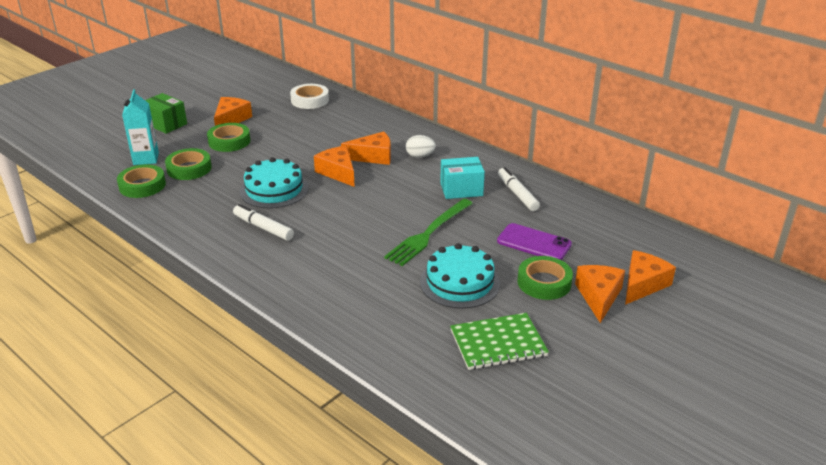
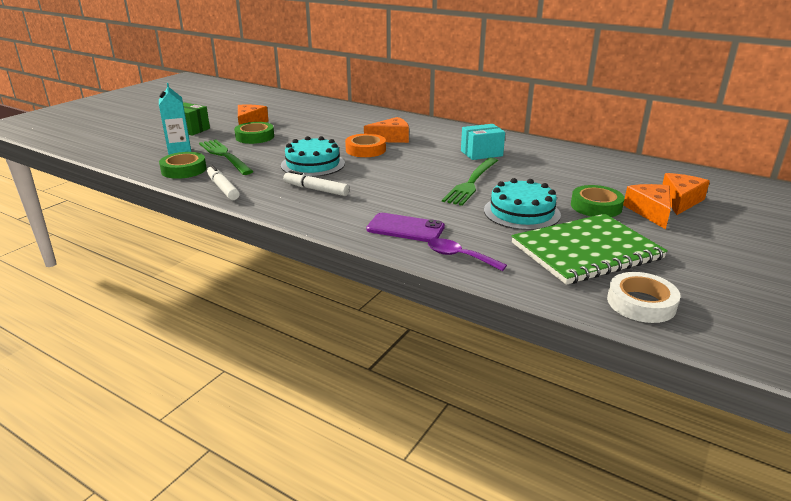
camera: 10 degrees left, 5 degrees down
green tape [165,148,212,180] -> green fork [199,139,254,175]
white tape [290,84,329,109] -> white tape moved to [607,272,681,323]
orange cheese [314,146,355,187] -> orange tape [345,134,386,157]
white egg [406,135,436,158] -> none
green notebook [450,313,549,370] -> green notebook [511,214,668,285], size x1.51
purple phone [497,223,572,260] -> purple phone moved to [366,213,445,242]
white marker [498,167,540,211] -> white marker moved to [207,165,240,200]
none -> purple spoon [428,238,507,271]

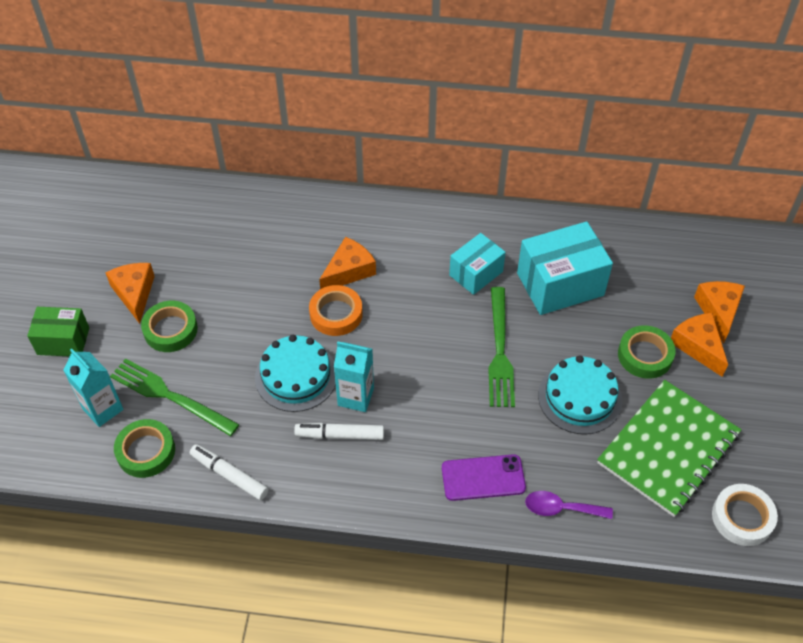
camera: 25 degrees left, 25 degrees up
none -> turquoise carton [334,342,374,412]
none -> turquoise box [517,221,613,315]

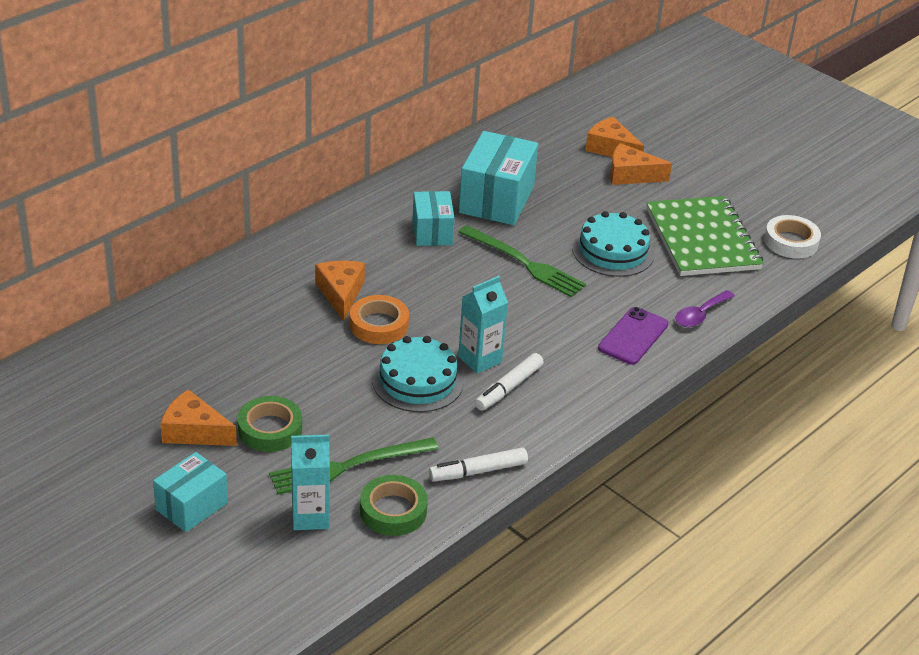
camera: 55 degrees left, 15 degrees down
green box [27,307,89,356] -> turquoise box [153,452,228,532]
green tape [618,325,675,379] -> none

